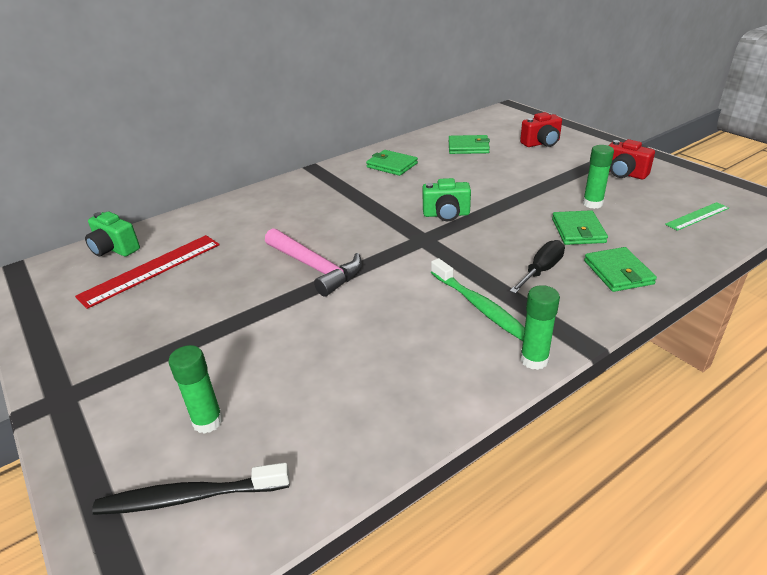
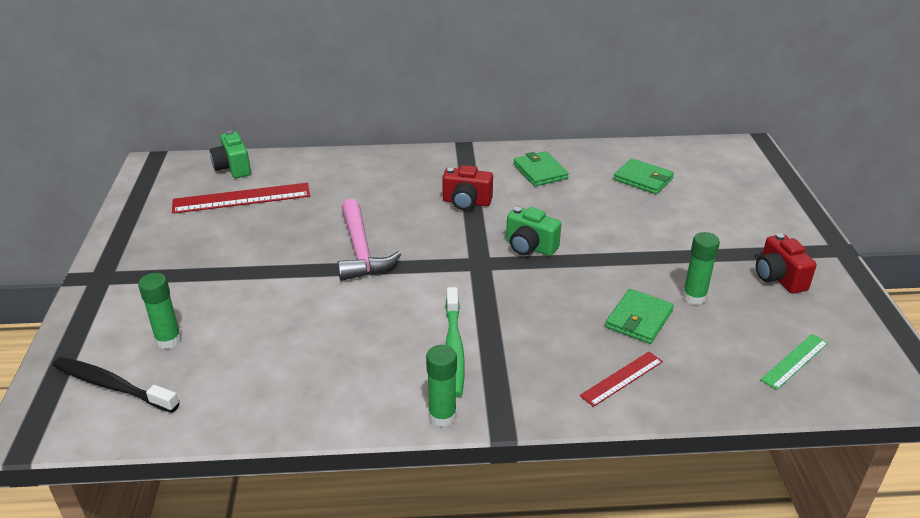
camera: 30 degrees right, 0 degrees up
black screwdriver [510,240,565,294] -> none
red camera [520,112,562,147] -> red camera moved to [442,165,493,210]
green wallet [584,247,657,292] -> red ruler [580,352,663,407]
green ruler [665,202,729,231] -> green ruler turned 45 degrees counterclockwise [760,334,828,390]

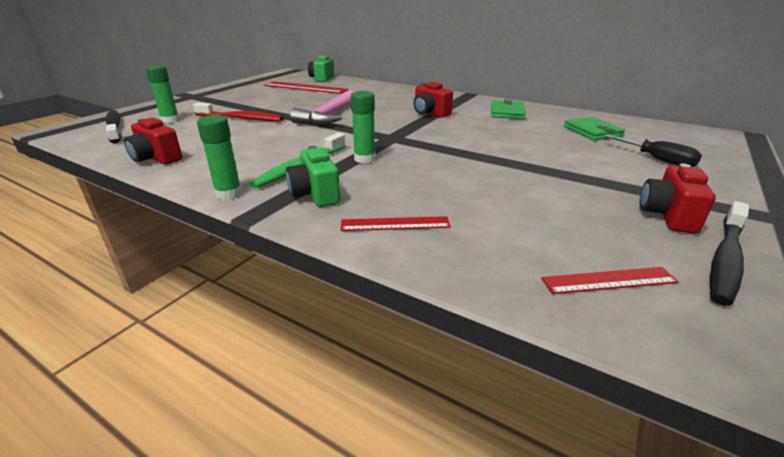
camera: 35 degrees right, 5 degrees down
green camera [506,207,561,256] -> green camera moved to [286,146,340,207]
green wallet [605,289,674,344] -> none
green glue stick [682,232,720,305] -> green glue stick moved to [351,91,375,163]
green ruler [760,334,828,390] -> red ruler [541,267,679,294]
none -> red camera [124,117,182,165]
none -> red toothbrush [193,103,284,121]
none -> black screwdriver [604,134,702,167]
none -> black toothbrush [710,201,749,306]

